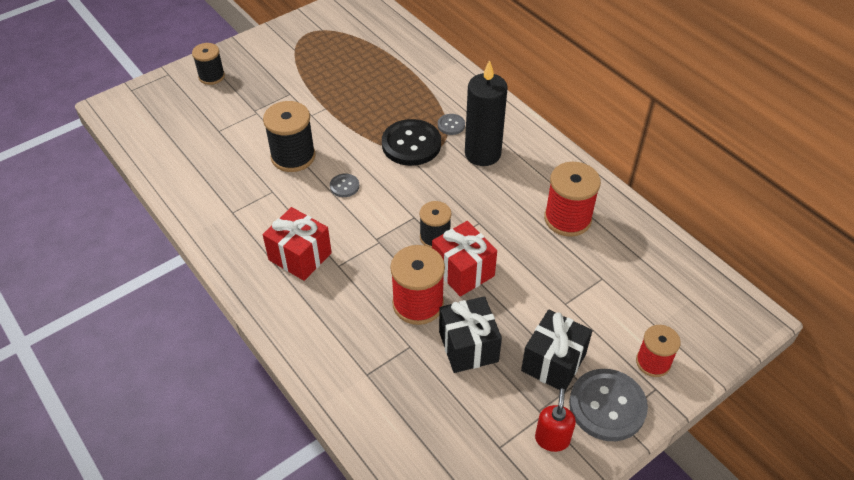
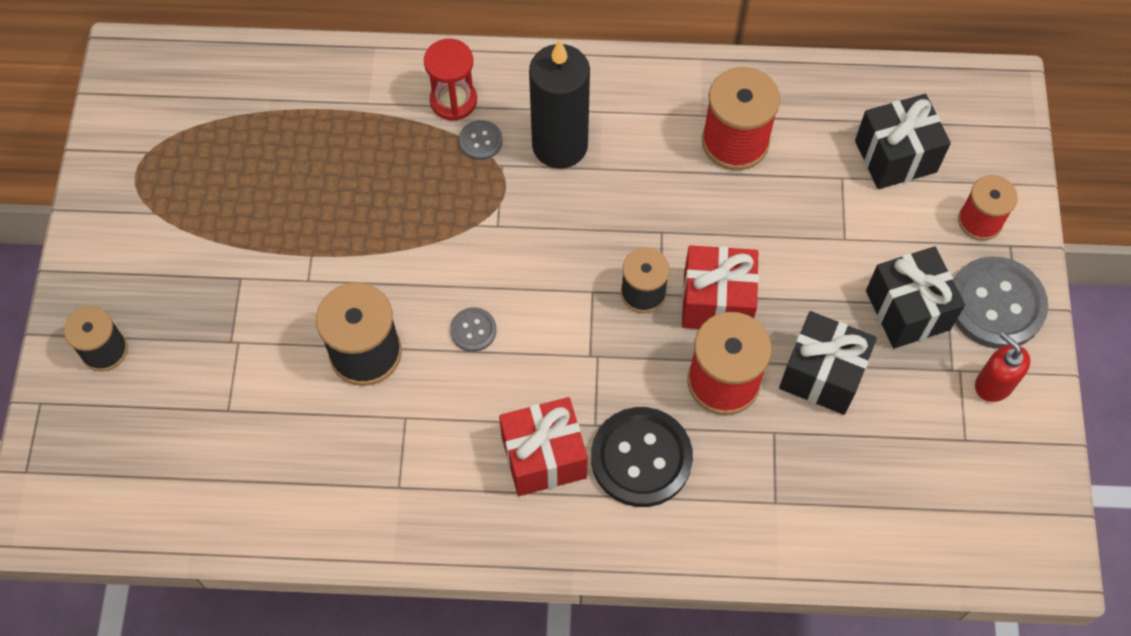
camera: 50 degrees left, 15 degrees up
black button [382,119,441,166] -> black button moved to [591,407,693,507]
none -> red hourglass [424,39,477,121]
none -> black gift [855,94,951,189]

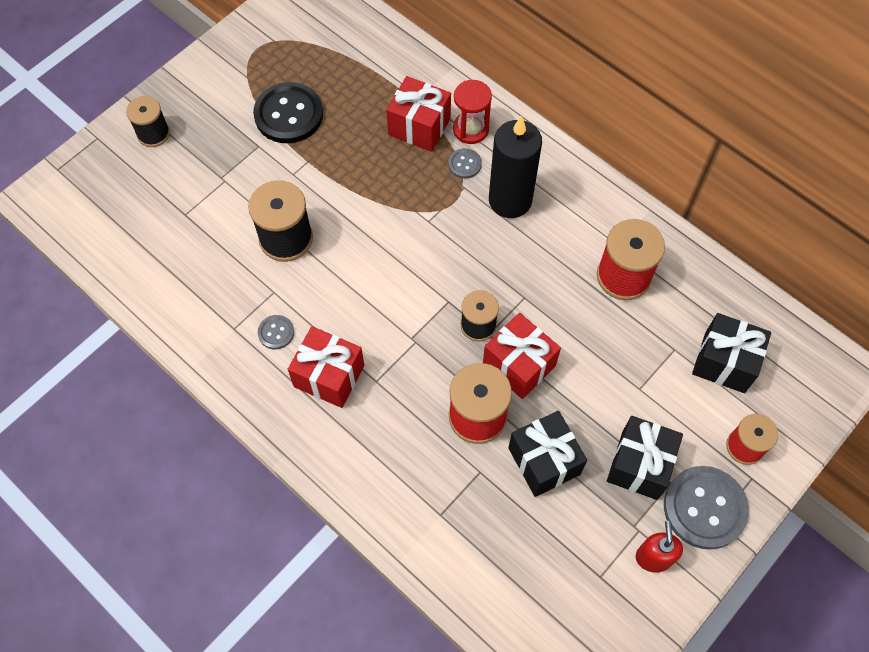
camera: 40 degrees right, 0 degrees up
grey button [450,307,497,352] -> grey button moved to [258,315,294,349]
black button [591,407,693,507] -> black button moved to [253,82,323,143]
none -> red gift [386,76,451,152]

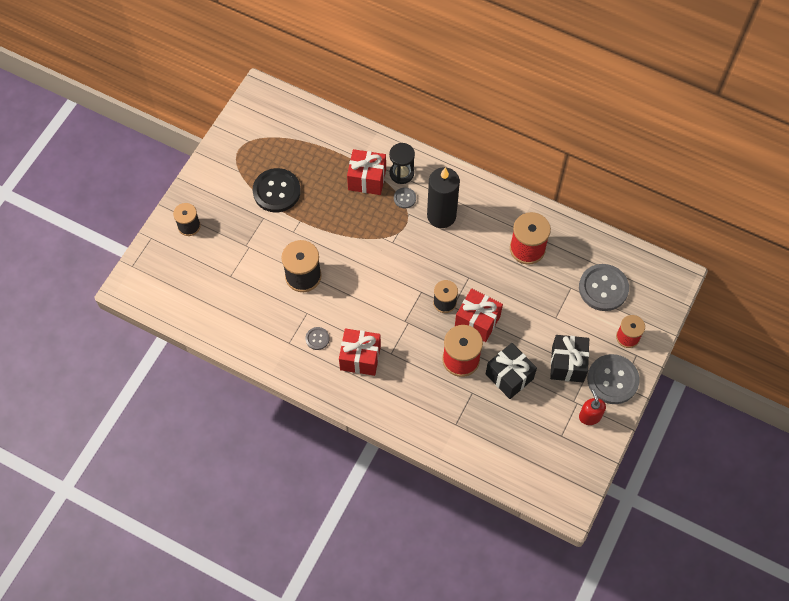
camera: 15 degrees left, 0 degrees up
red hourglass [453,80,492,144] -> black hourglass [389,143,415,184]
black gift [692,313,771,393] -> grey button [579,264,629,311]

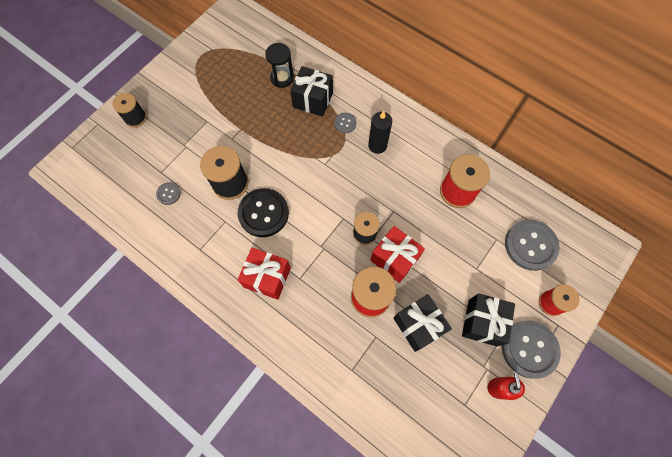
camera: 10 degrees right, 5 degrees up
black button [253,168,301,212] -> black button moved to [238,188,289,237]
grey button [306,327,329,350] -> grey button moved to [156,182,181,205]
red gift [347,149,386,195] -> black gift [290,66,333,117]
black hourglass [389,143,415,184] -> black hourglass moved to [265,43,294,88]
black candle [427,167,460,228] -> black candle [368,111,392,154], size x0.65

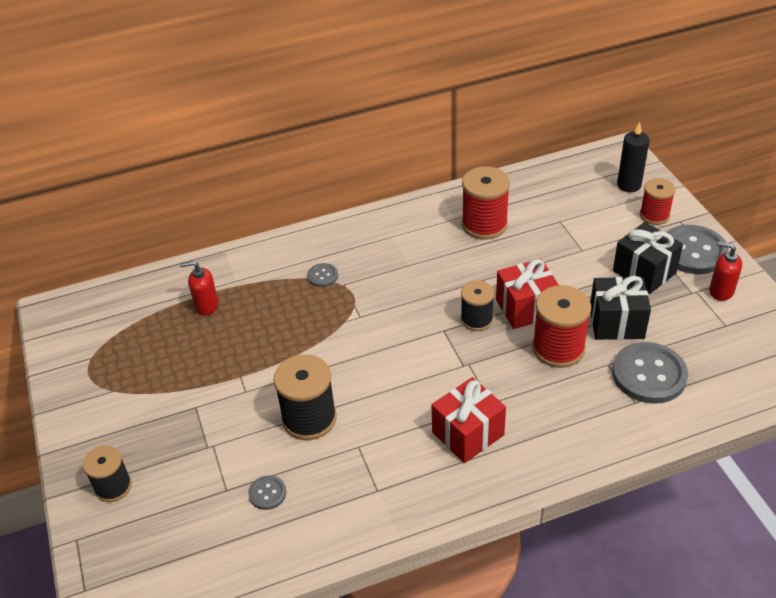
camera: 55 degrees left, 25 degrees down
black button [238,188,289,237] -> none
black hourglass [265,43,294,88] -> red soap dispenser [180,261,218,316]
black gift [290,66,333,117] -> none
black candle [368,111,392,154] -> black candle moved to [617,122,650,192]
grey button [505,220,560,271] -> grey button moved to [612,342,688,404]

